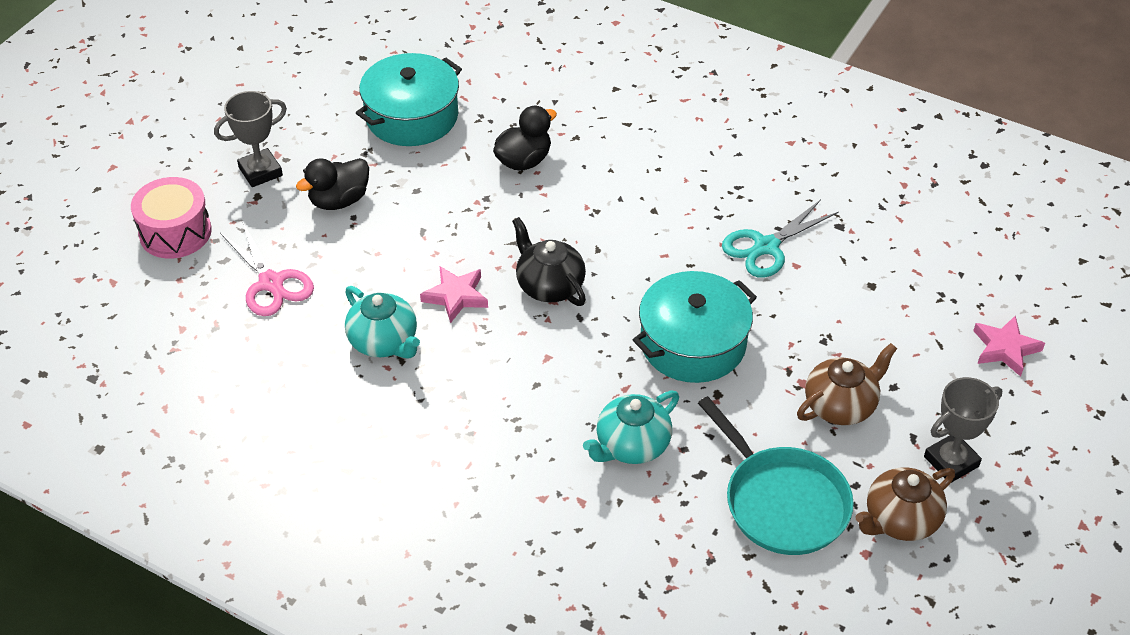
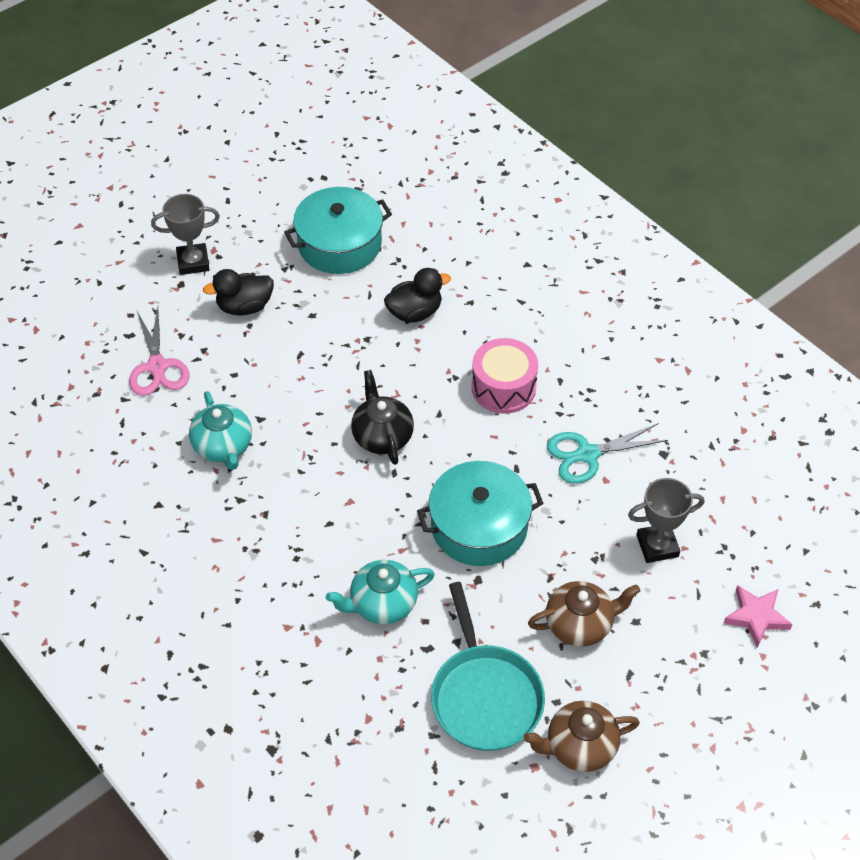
camera: 20 degrees right, 5 degrees up
pink drum [131,177,212,259] -> pink drum moved to [472,338,538,414]
pink star [420,266,488,323] -> none
grey trophy [924,377,1002,483] -> grey trophy moved to [628,478,704,563]

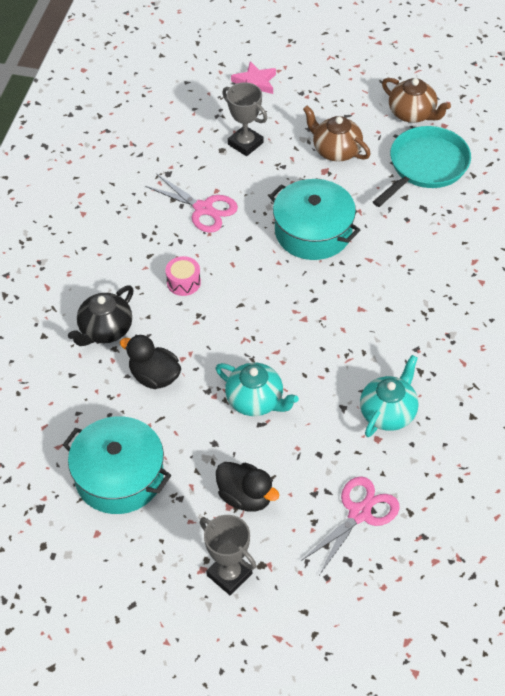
camera: 125 degrees left, 0 degrees up
turquoise teapot [326,560,435,624] -> turquoise teapot moved to [216,363,299,416]
black teapot [351,370,414,465] -> black teapot moved to [68,286,134,346]
pink drum [472,338,538,414] -> pink drum [166,256,201,296], size x0.60
turquoise scissors [547,423,668,484] -> pink scissors [145,174,238,233]

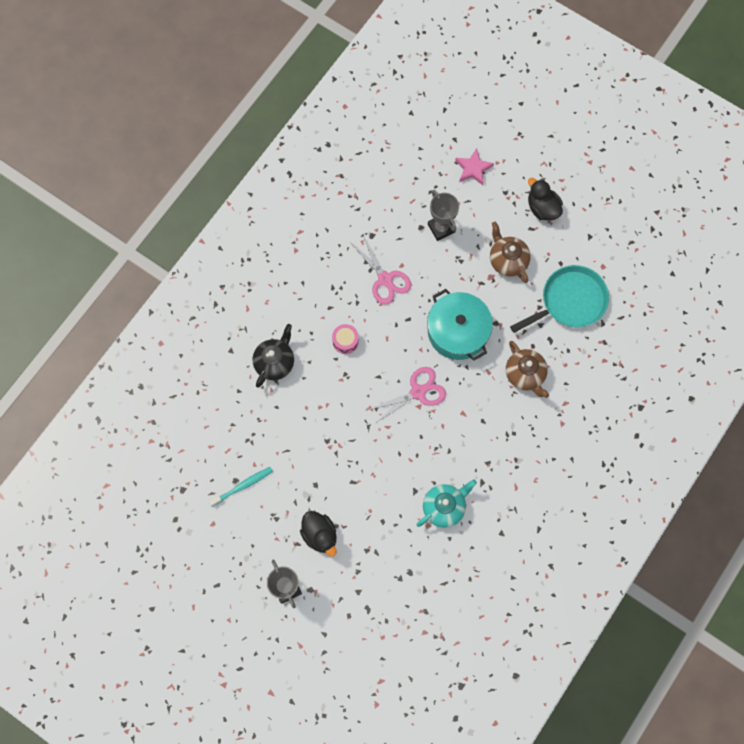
camera: 20 degrees right, 20 degrees up
turquoise pot [63,416,171,514] -> turquoise toothbrush [209,467,273,507]
black teapot [68,286,134,346] -> black teapot turned 150 degrees clockwise [253,324,294,388]
black duck [120,335,181,389] -> black duck moved to [528,178,563,221]
turquoise teapot [216,363,299,416] -> none
pink scissors [301,476,400,575] -> pink scissors moved to [368,367,446,423]
brown teapot [382,78,451,123] -> brown teapot moved to [506,341,549,398]

